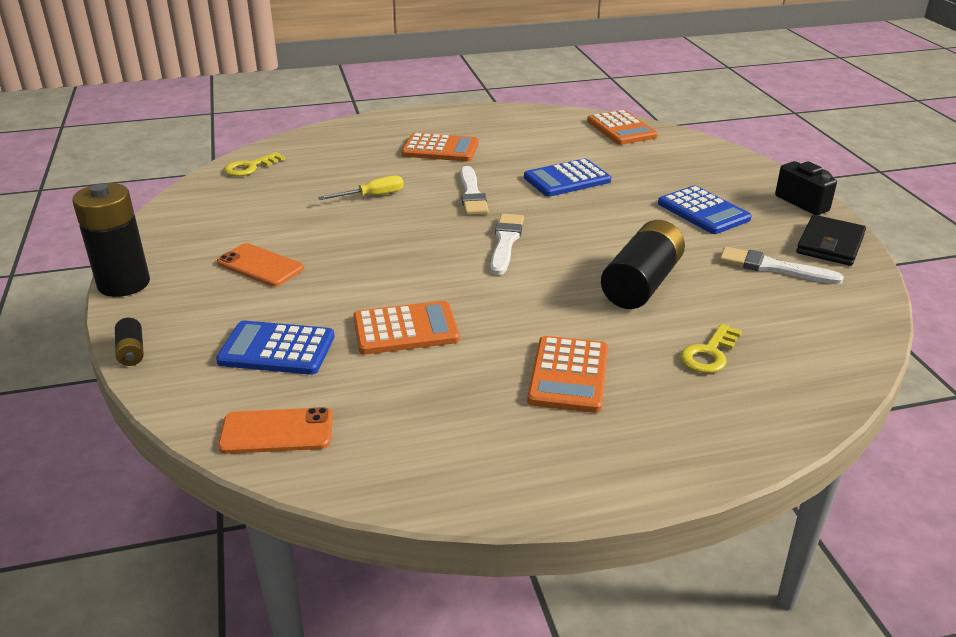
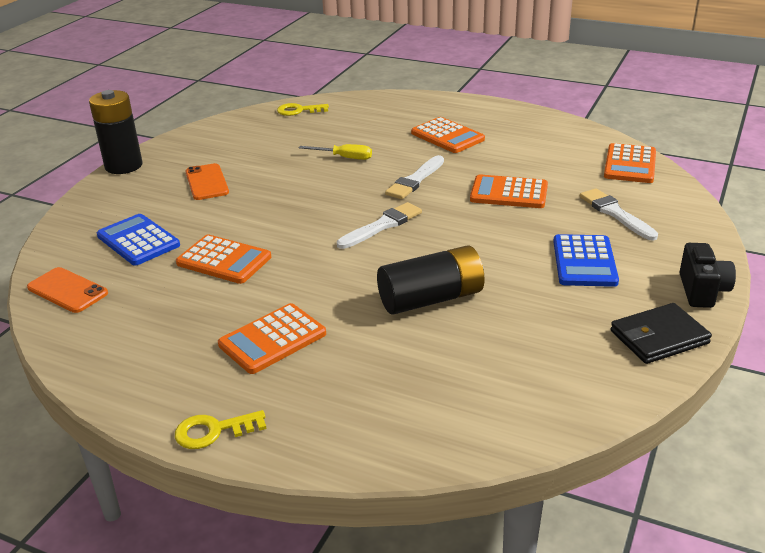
camera: 40 degrees right, 0 degrees up
black battery [115,318,144,366] -> none
blue calculator [524,158,611,197] -> orange calculator [470,174,548,208]
yellow key [680,324,742,373] -> yellow key moved to [175,410,266,449]
white brush [719,247,844,284] -> white brush moved to [580,188,658,241]

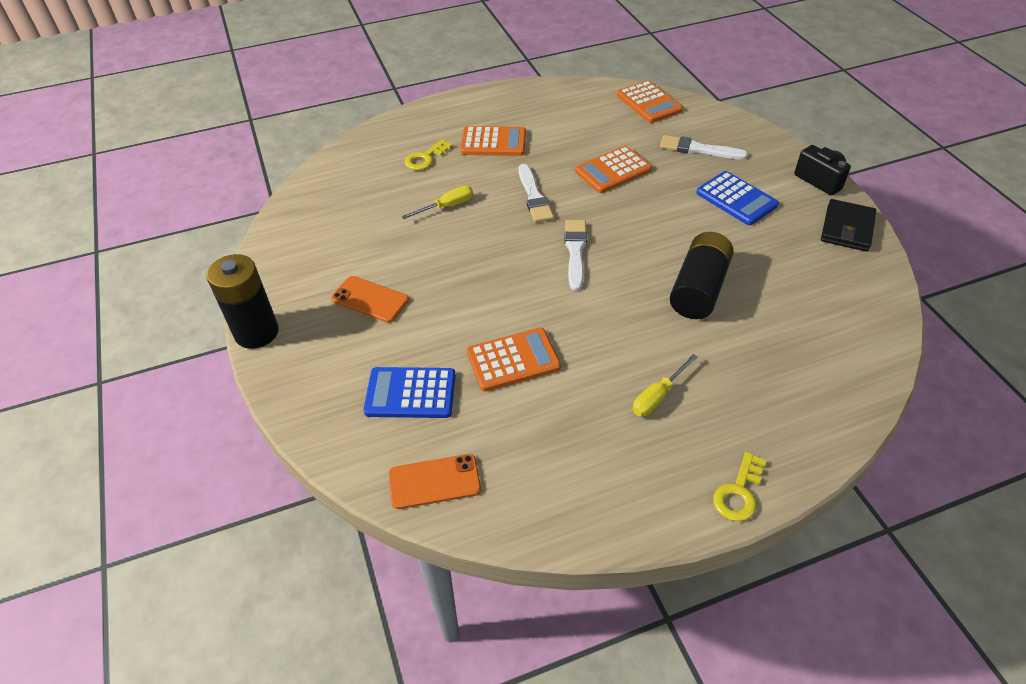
camera: 45 degrees left, 15 degrees up
orange calculator [218,303,326,374] -> yellow screwdriver [633,354,698,416]
yellow key [277,103,329,116] -> yellow key moved to [405,139,453,170]

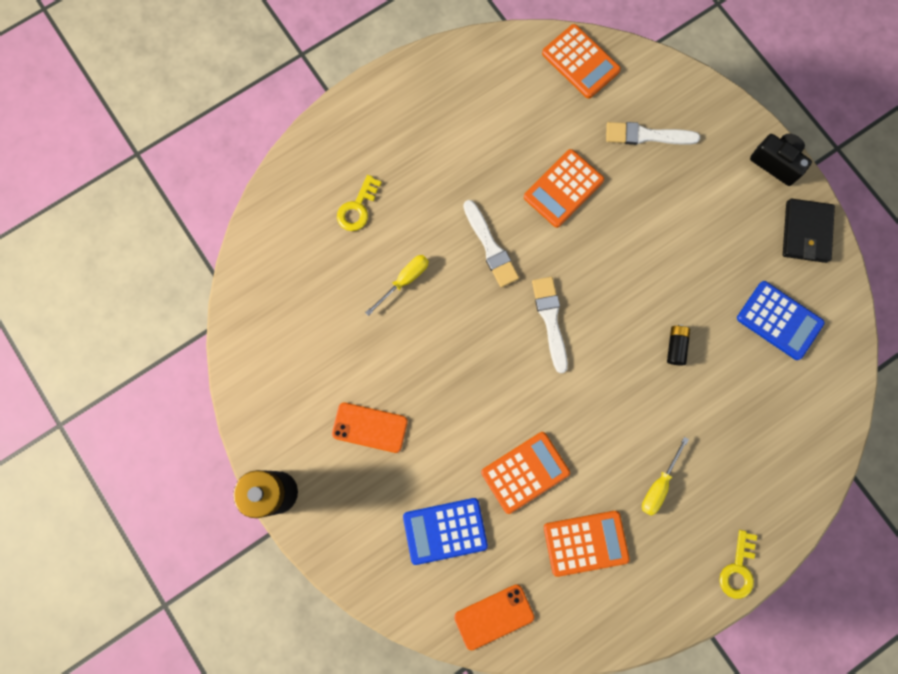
camera: 15 degrees left, 30 degrees up
orange calculator [460,126,526,156] -> orange calculator moved to [544,511,630,577]
black battery [670,232,734,319] -> black battery [667,325,690,366], size x0.45
blue calculator [696,171,779,225] -> blue calculator moved to [737,281,825,360]

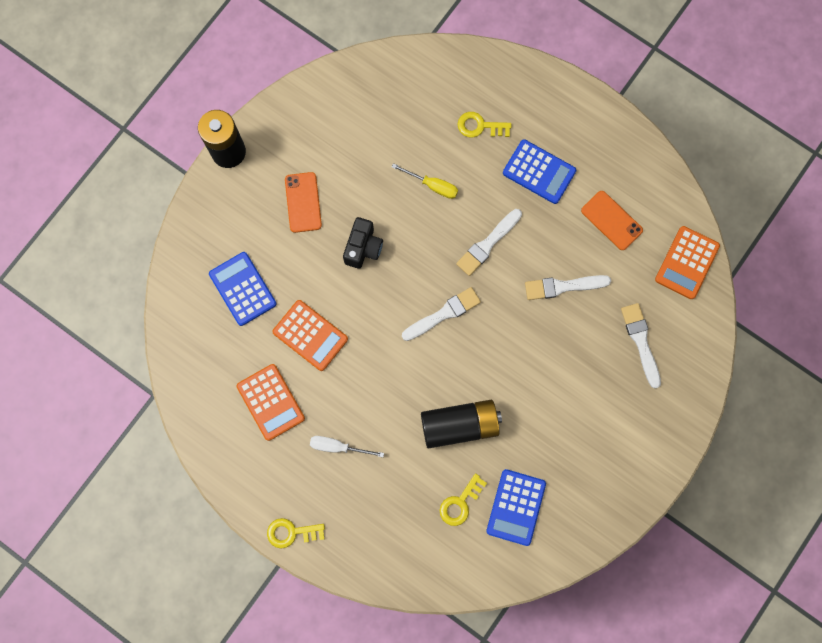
camera: 70 degrees right, 0 degrees up
orange phone [454,584,534,650] -> orange phone moved to [581,191,643,250]
orange calculator [524,149,604,228] -> white brush [525,275,611,300]
yellow screwdriver [642,437,689,516] -> white screwdriver [310,436,384,457]
black battery [667,325,690,366] -> black battery [421,400,502,449], size x2.21
black camera [750,134,812,186] -> black camera moved to [343,217,383,269]
black wallet [783,199,835,263] -> none
none -> yellow key [440,473,487,526]
none -> blue calculator [503,139,577,204]

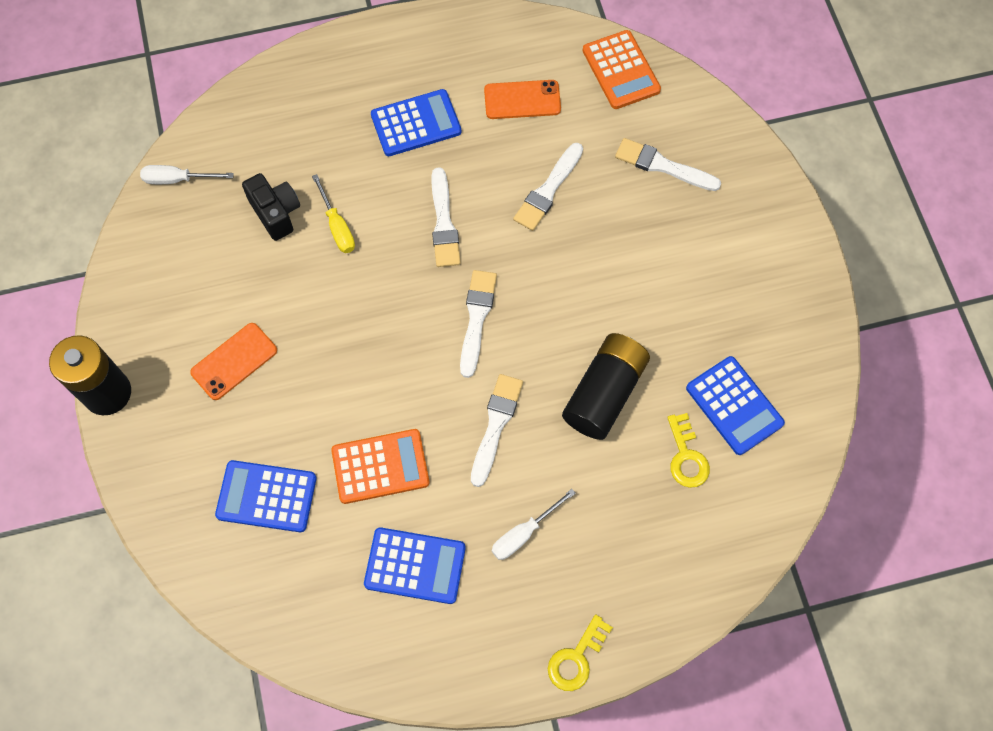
camera: 50 degrees left, 10 degrees down
orange calculator [236,364,305,441] -> blue calculator [364,527,466,604]
orange phone [285,172,322,233] -> orange phone turned 75 degrees counterclockwise [190,323,277,400]
black camera [343,217,383,269] -> black camera moved to [242,173,300,241]
yellow screwdriver [392,163,458,199] -> yellow screwdriver turned 90 degrees clockwise [312,174,355,253]
yellow key [457,112,512,137] -> none
none -> white screwdriver [140,165,234,184]
none -> white brush [471,374,523,487]

